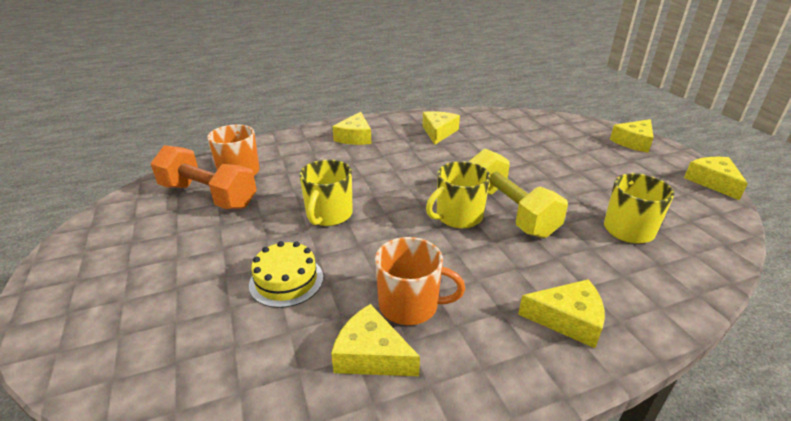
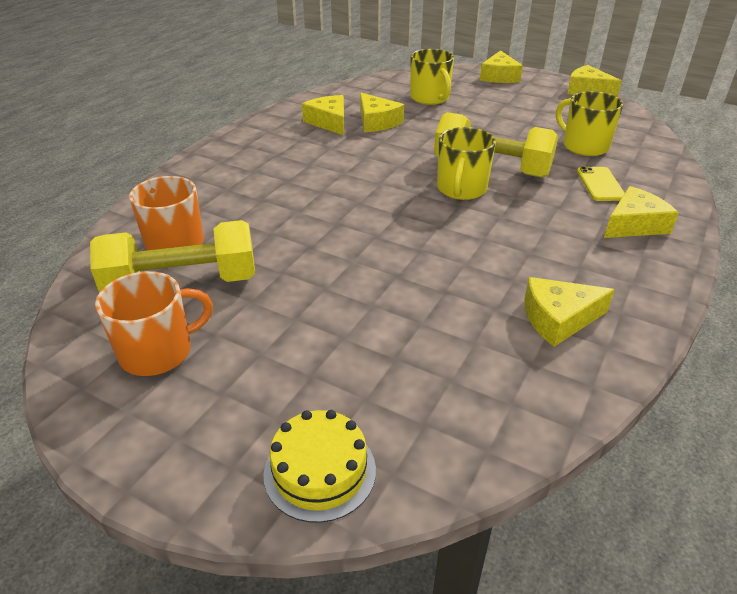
camera: 40 degrees left, 5 degrees up
orange dumbbell [151,145,257,209] -> yellow dumbbell [90,220,255,293]
yellow cake [249,241,323,308] -> yellow cake moved to [264,410,376,523]
yellow mug [299,159,353,226] -> yellow mug moved to [410,49,454,105]
yellow cheese [332,112,371,145] -> yellow cheese moved to [360,93,404,132]
orange mug [375,237,465,325] -> orange mug moved to [95,271,213,376]
none -> yellow phone [577,167,625,201]

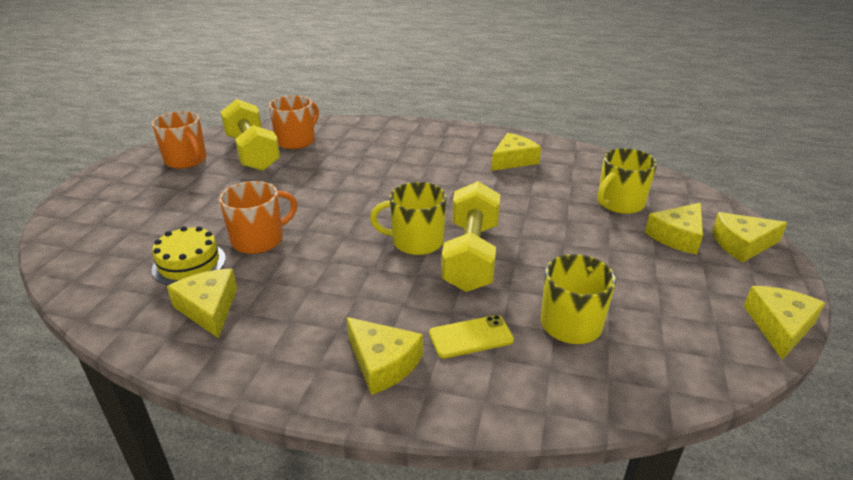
camera: 75 degrees right, 5 degrees down
yellow cake [264,410,376,523] -> yellow cake moved to [152,226,226,285]
yellow cheese [360,93,404,132] -> yellow cheese moved to [645,203,703,255]
none -> orange mug [219,181,297,254]

